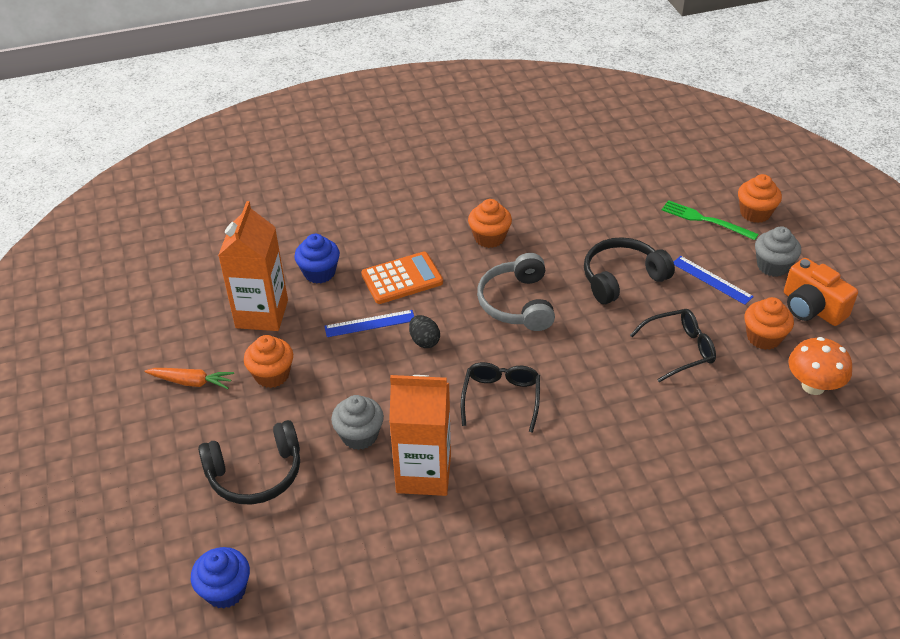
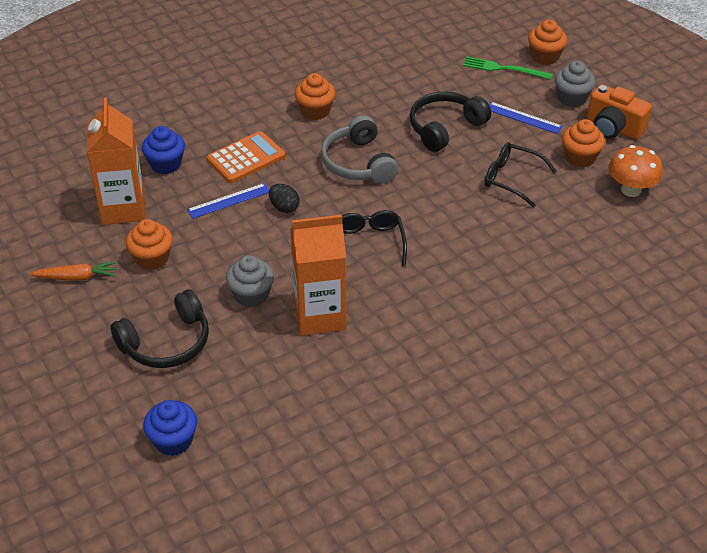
camera: 15 degrees left, 0 degrees up
black glasses [630,309,716,382] -> black glasses turned 120 degrees counterclockwise [485,142,556,207]

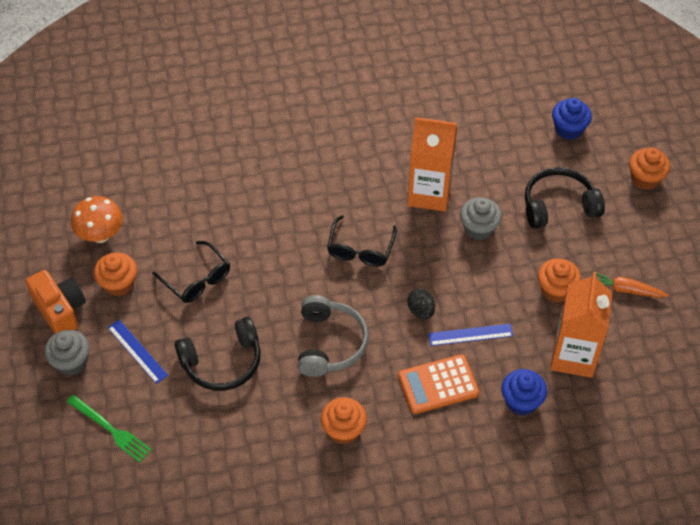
camera: 160 degrees left, 10 degrees up
orange cupcake [528,20,567,65] -> orange cupcake moved to [629,147,670,190]

